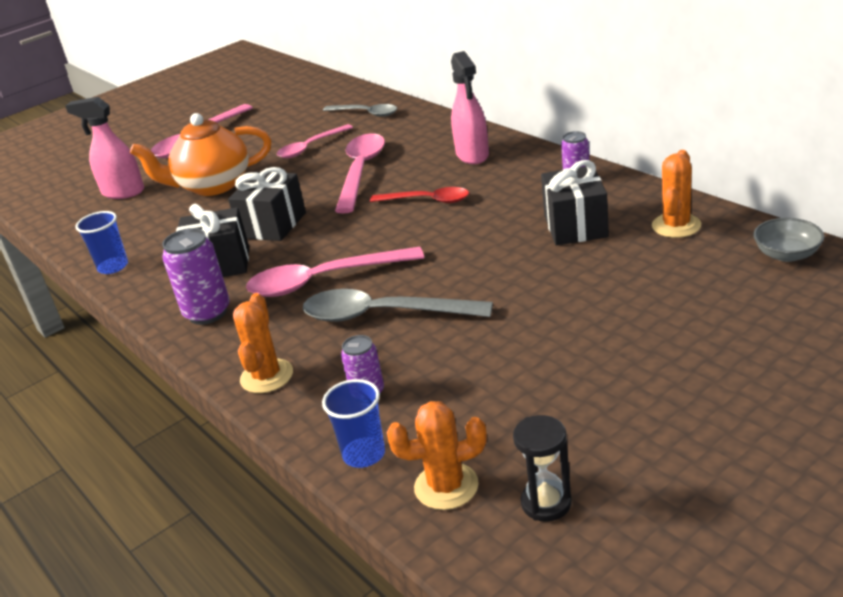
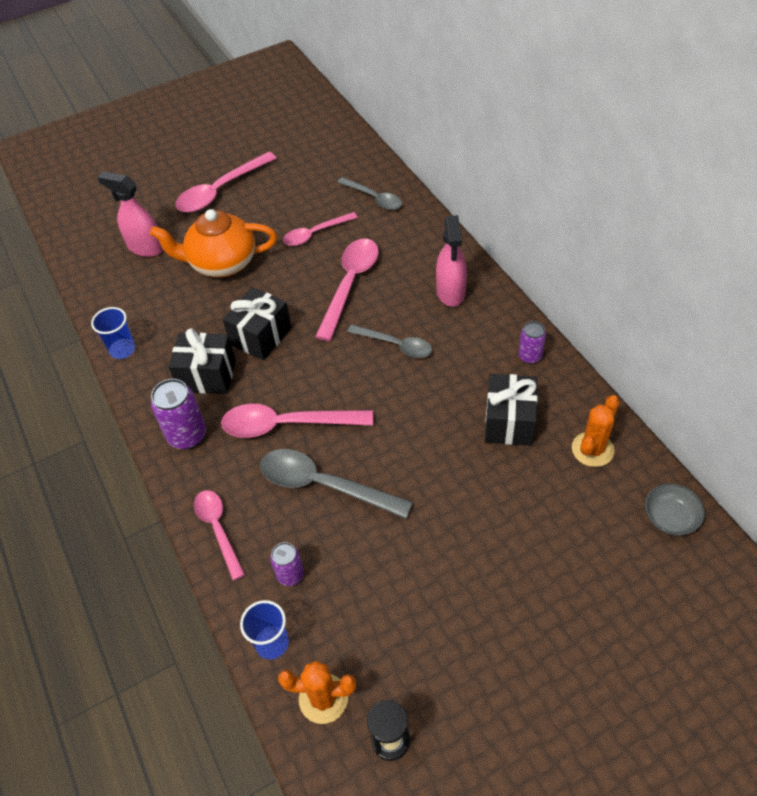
camera: 10 degrees right, 20 degrees up
orange cactus [233,293,293,393] -> pink spoon [194,490,245,580]
red spoon [370,187,469,203] -> grey spoon [347,325,432,358]

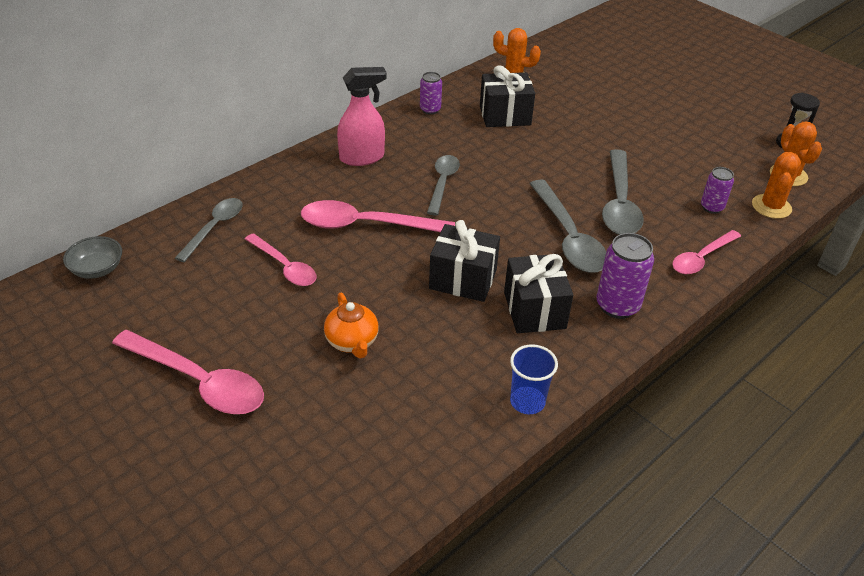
camera: 110 degrees left, 10 degrees down
pink spray bottle [97,171,163,257] -> none
orange teapot [150,209,277,278] -> orange teapot [324,293,379,358], size x0.57
pink spoon [221,404,373,438] -> grey spoon [530,179,606,273]
blue cup [240,600,289,659] -> orange cactus [752,152,801,219]
grey bowl [645,484,705,535] -> grey bowl moved to [63,236,122,279]

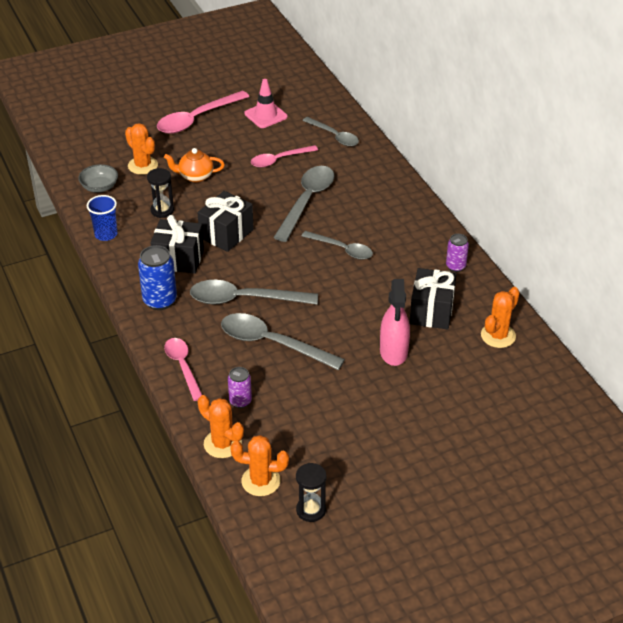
camera: 110 degrees right, 0 degrees up
grey bowl [63,236,122,279] -> grey bowl moved to [78,164,118,193]
pink spoon [301,200,455,232] -> grey spoon [273,166,334,242]
pink spray bottle [337,67,386,166] -> pink spray bottle moved to [380,279,410,366]
purple can [596,233,654,319] -> blue can [138,245,177,310]
none -> orange cactus [125,123,158,175]
none -> black hourglass [147,168,174,218]
none -> pink traffic cone [244,79,288,128]

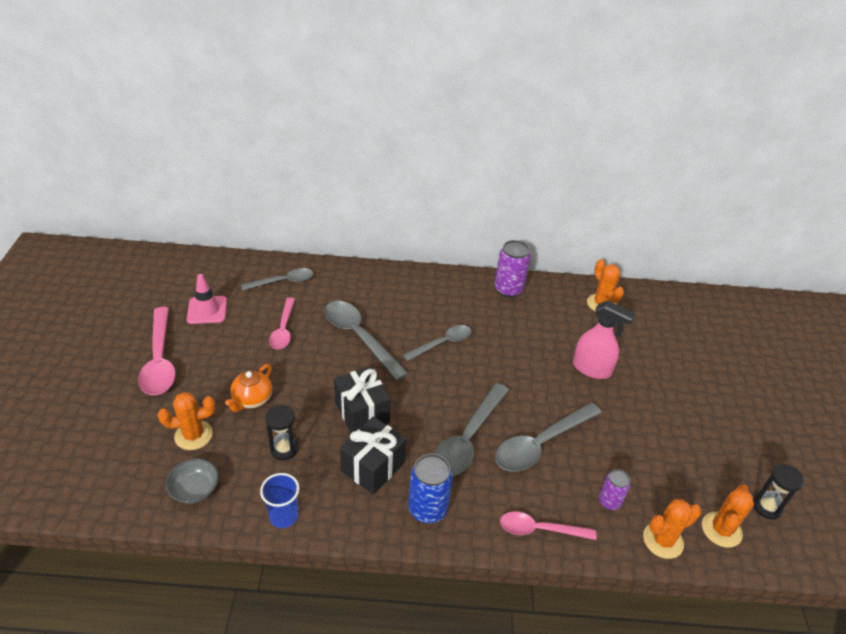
camera: 65 degrees left, 0 degrees up
black gift [410,268,456,329] -> none
purple can [446,234,469,272] -> purple can [495,240,531,298], size x1.64

